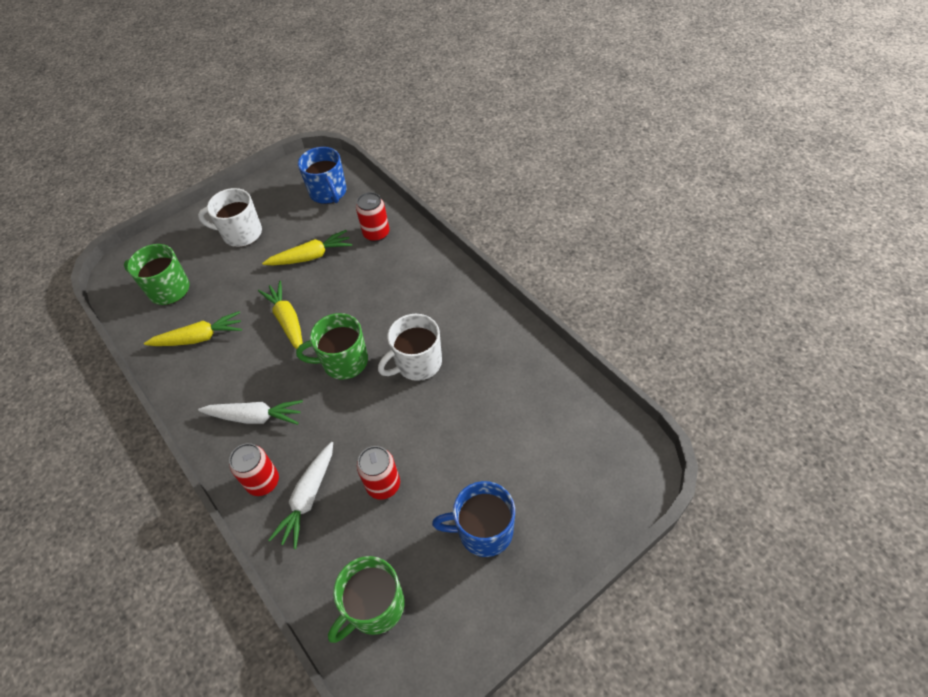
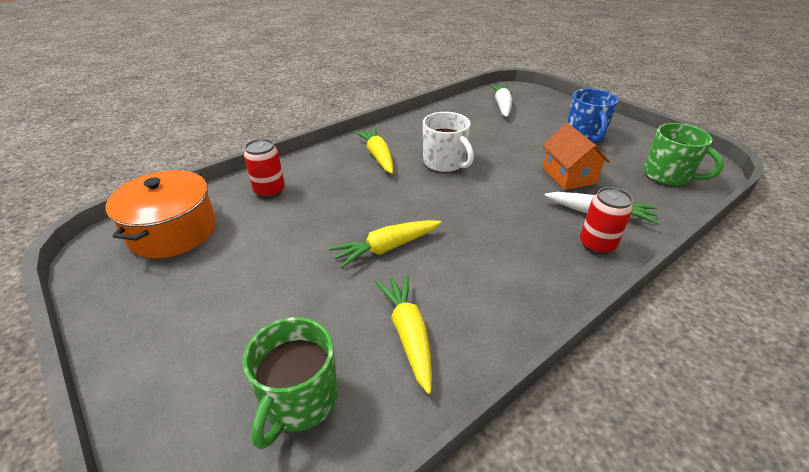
camera: 95 degrees left, 15 degrees down
white mug [198,188,262,247] -> none
white carrot [198,400,303,425] -> white carrot moved to [490,84,512,117]
yellow carrot [262,230,352,265] -> yellow carrot moved to [355,128,394,174]
green mug [296,313,368,380] -> none
blue mug [298,147,346,204] -> orange pot [106,170,216,258]
red can [357,446,400,500] -> orange house [542,123,610,190]

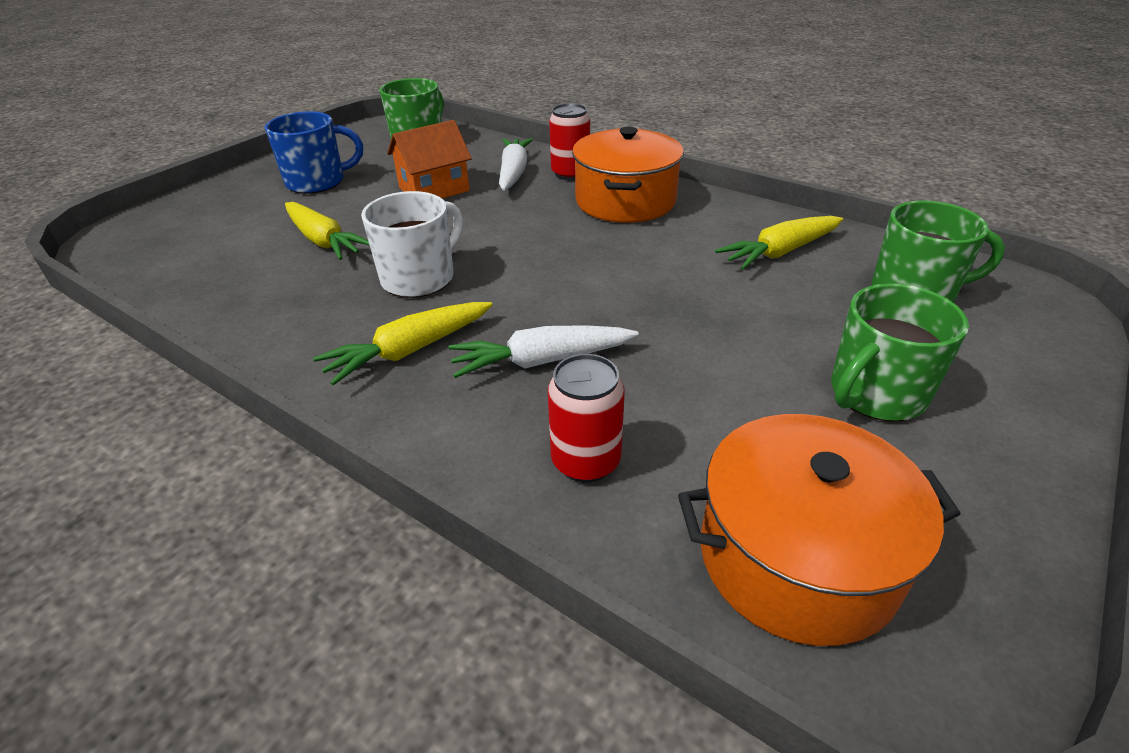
camera: 105 degrees left, 0 degrees up
yellow carrot [329,220,441,268] -> yellow carrot moved to [285,202,370,260]
white carrot [490,84,512,117] -> white carrot moved to [448,325,639,378]
none -> orange pot [572,127,684,223]
none -> green mug [831,284,969,421]

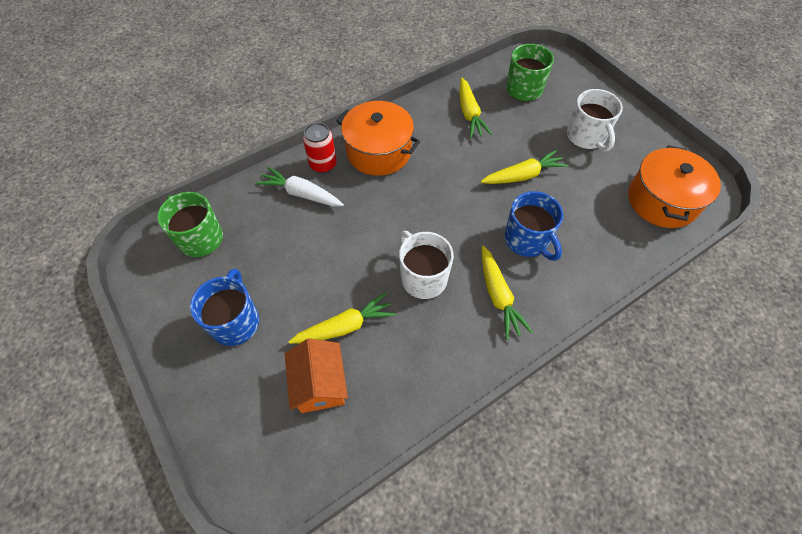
camera: 70 degrees left, 20 degrees up
orange house [387,120,472,199] -> orange house moved to [285,339,348,413]
white carrot [448,325,639,378] -> blue mug [504,191,563,261]
red can [548,354,625,482] -> none
green mug [831,284,969,421] -> white mug [567,89,623,152]
none -> yellow carrot [481,150,568,184]

